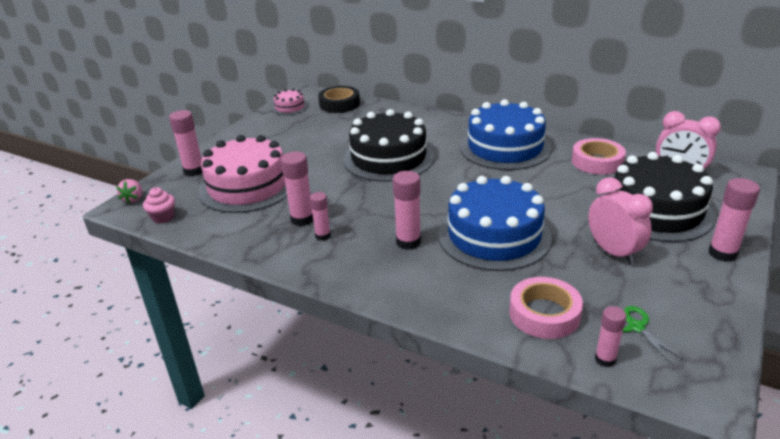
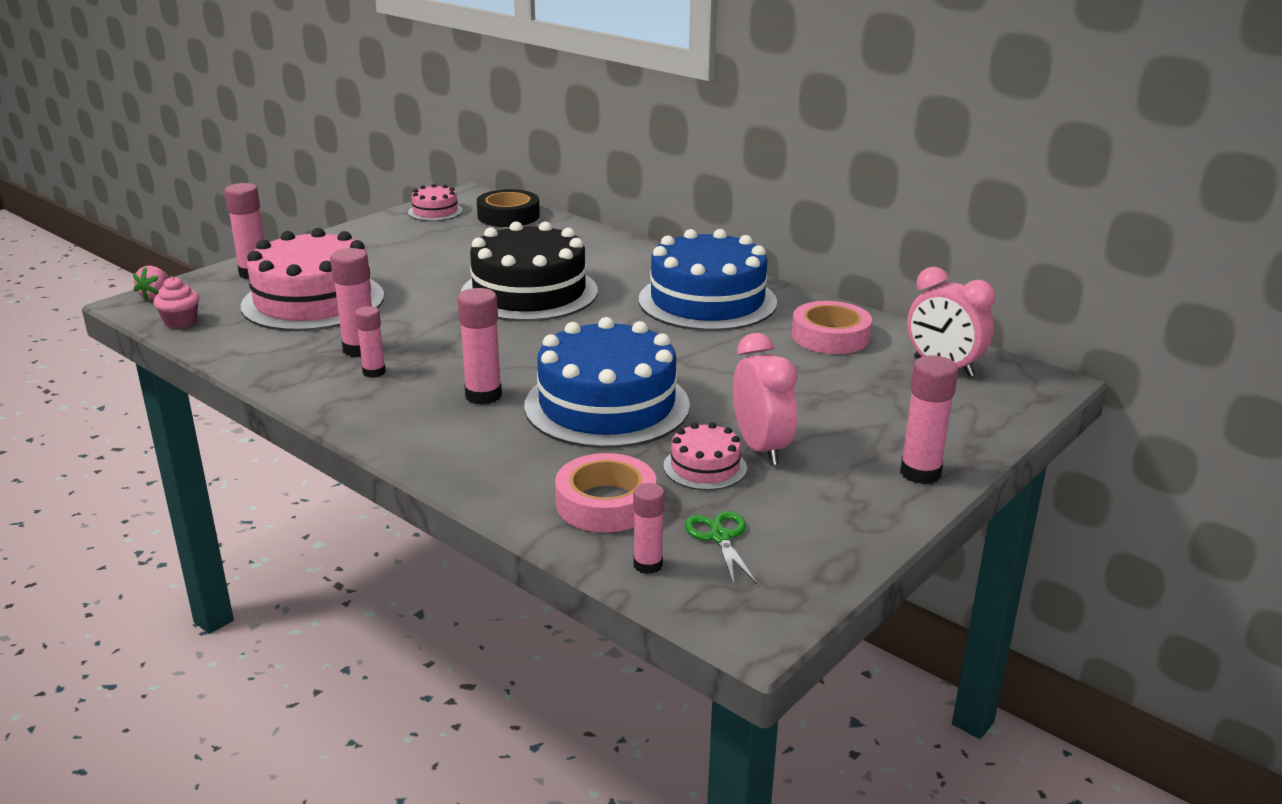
camera: 10 degrees right, 5 degrees down
black cake [603,152,715,242] -> none
none -> pink cake [663,422,747,490]

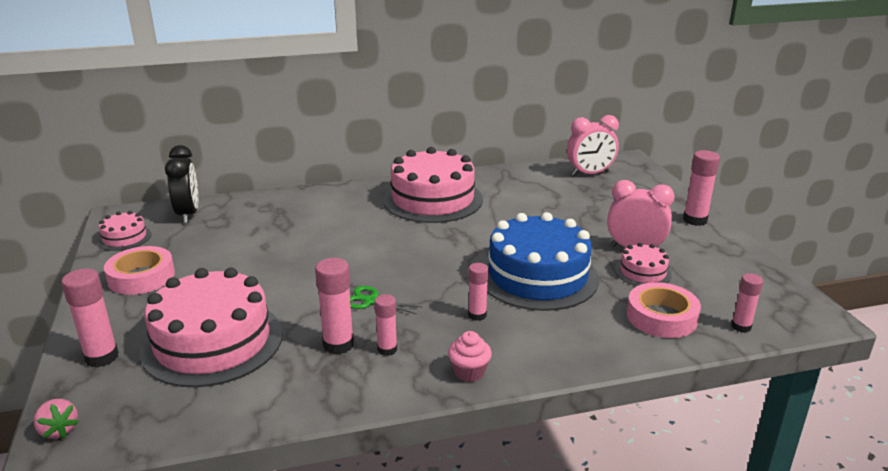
camera: 55 degrees left, 0 degrees up
pink cupcake [154,276,199,329] -> pink cupcake moved to [448,331,492,382]
pink glue stick [457,288,502,405] -> pink glue stick [468,263,489,321], size x0.64
black cake [461,221,598,322] -> none
black tape [477,189,540,227] -> black clock [165,145,198,223]
blue cake [639,229,777,331] -> pink cake [383,147,483,223]
green scissors [685,511,757,585] -> green scissors moved to [350,286,423,315]
pink tape [792,301,872,354] -> pink tape moved to [104,246,175,295]

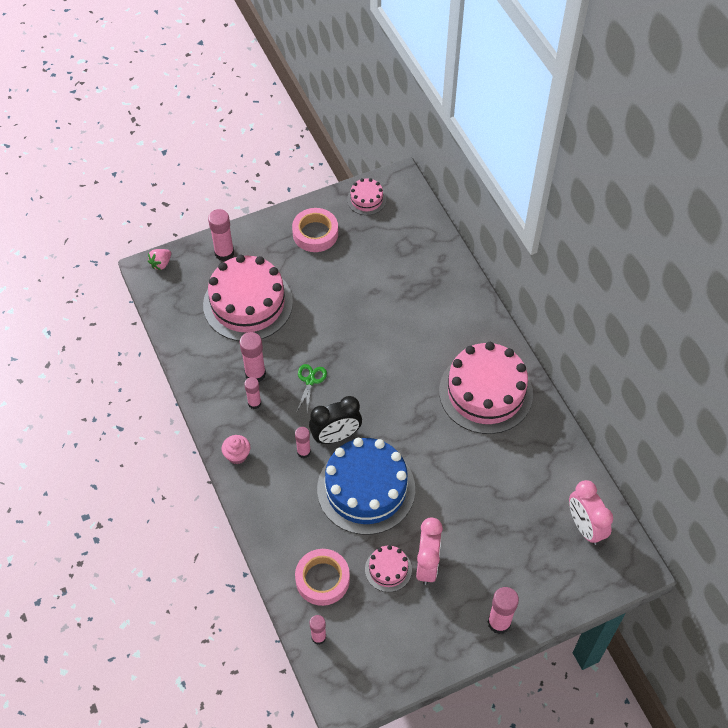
camera: 80 degrees right, 30 degrees up
black clock [165,145,198,223] -> black clock moved to [309,396,362,444]

